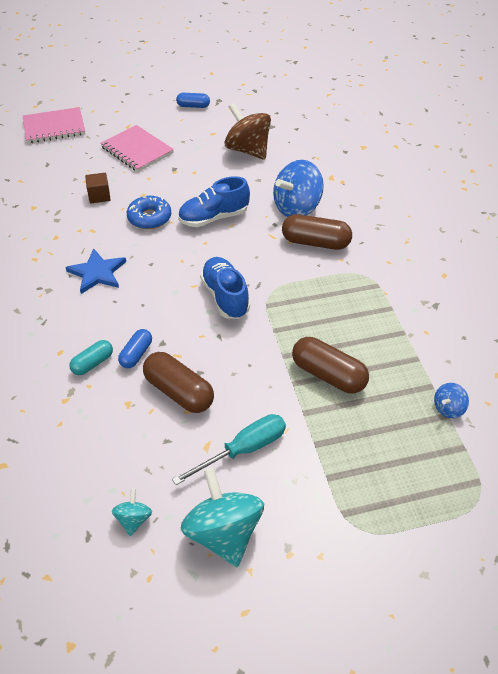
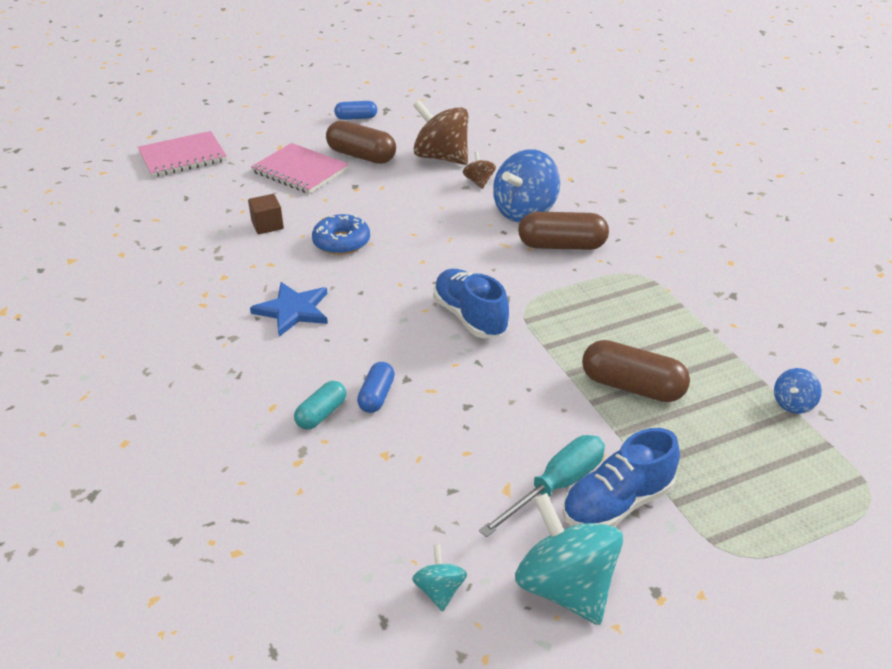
camera: 10 degrees left, 10 degrees down
brown capsule [143,352,214,413] -> brown capsule moved to [326,120,396,164]
blue shoe [178,176,250,227] -> blue shoe moved to [562,428,680,527]
none -> brown spinning top [463,152,496,189]

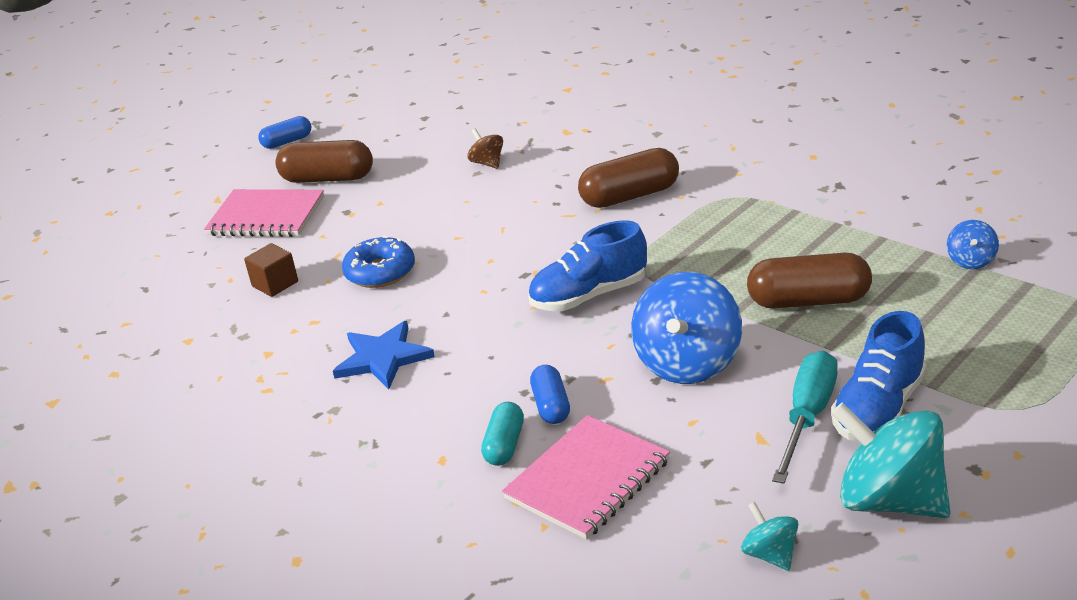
camera: 20 degrees left, 5 degrees down
pink notebook [138,131,227,177] -> pink notebook moved to [502,415,670,540]
brown spinning top [413,100,468,165] -> none
blue shoe [433,269,509,338] -> blue shoe turned 60 degrees counterclockwise [528,220,647,311]
blue spinning top [493,149,560,222] -> blue spinning top moved to [631,272,742,384]

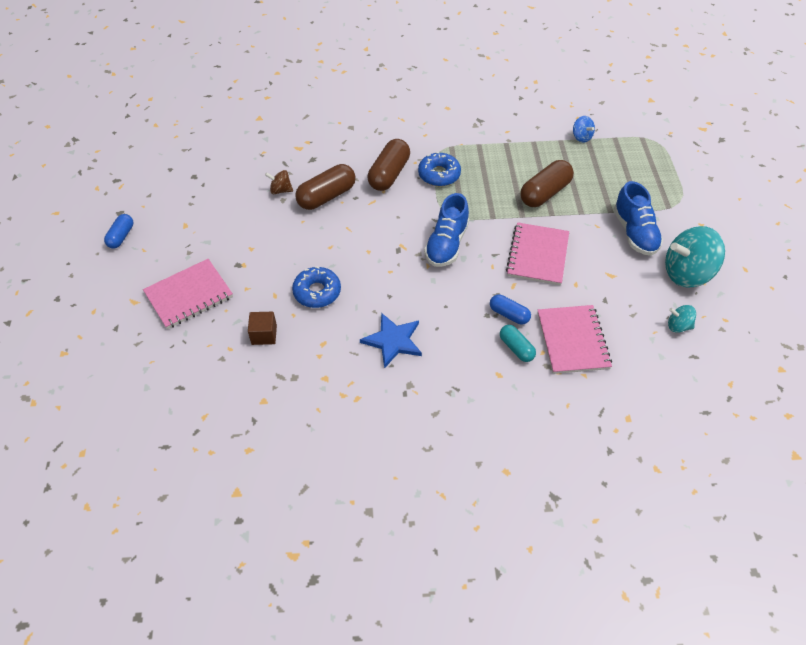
camera: 50 degrees left, 20 degrees up
brown capsule [276,140,373,183] -> brown capsule moved to [295,164,356,210]
blue spinning top [631,272,742,384] -> pink notebook [506,222,569,286]
turquoise screwdriver [772,351,838,484] -> none
none -> blue donut [418,152,461,186]

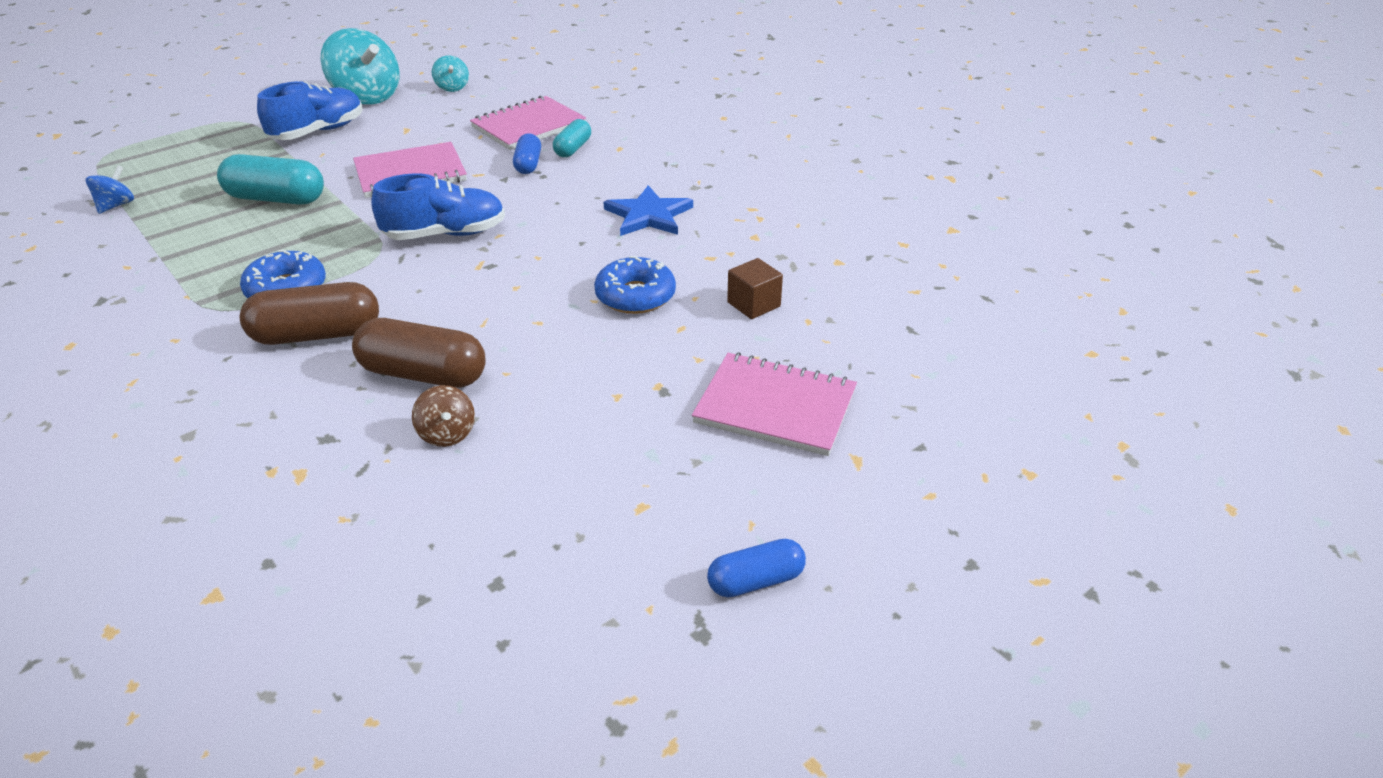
camera: 125 degrees left, 15 degrees down
brown capsule [520,160,574,207] -> turquoise capsule [217,154,324,204]

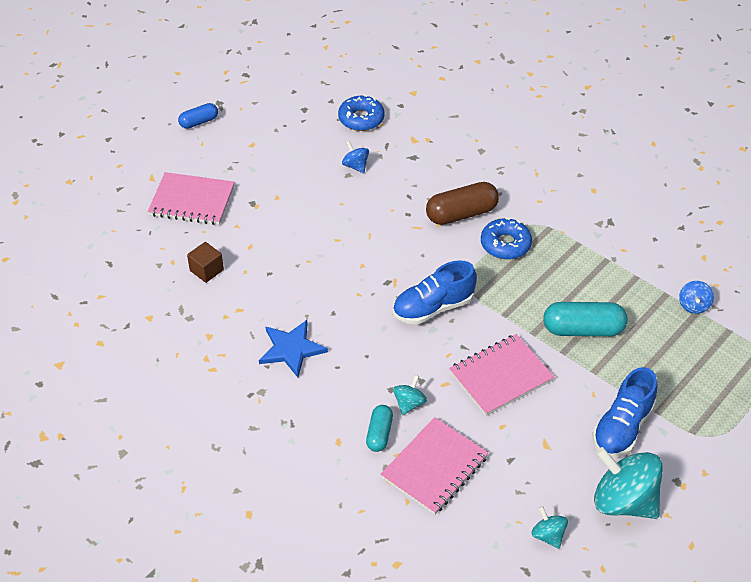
camera: 170 degrees right, 10 degrees up
brown capsule [352,318,486,388] -> none
brown spinning top [412,385,475,447] -> blue spinning top [342,141,369,173]
blue capsule [513,133,541,174] -> turquoise spinning top [393,375,427,415]
blue donut [594,256,676,314] -> blue donut moved to [338,95,384,131]

